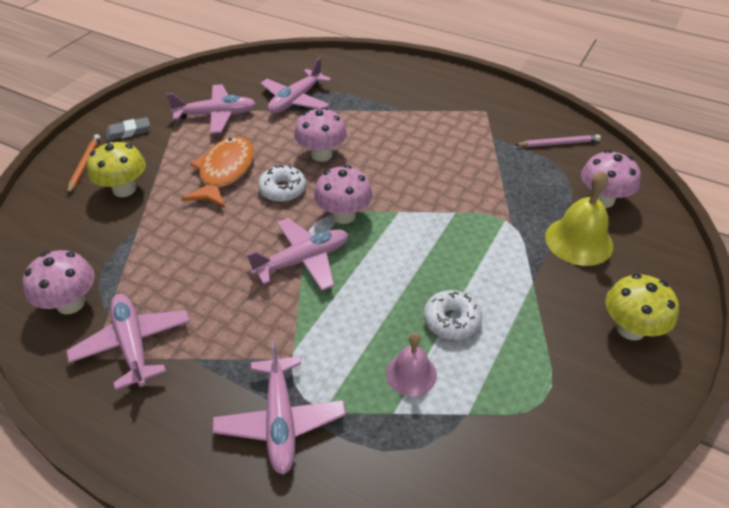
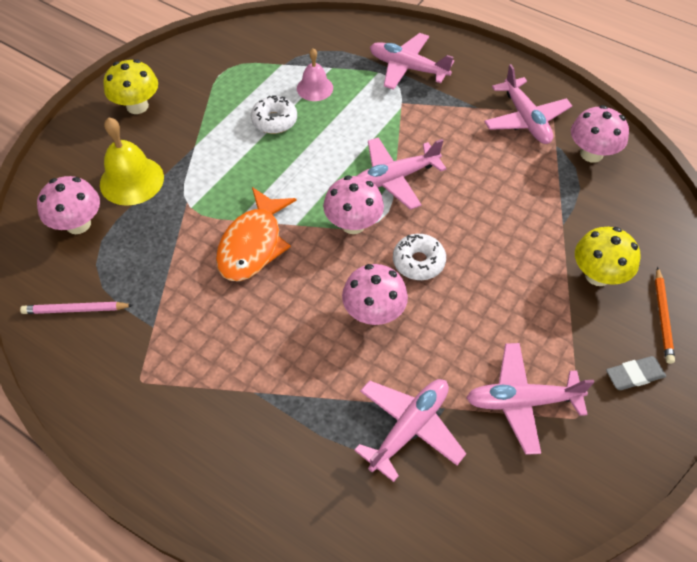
camera: 175 degrees left, 10 degrees up
orange fish [181,137,254,208] -> orange fish moved to [216,187,297,281]
pink plane [213,340,346,475] -> pink plane turned 60 degrees counterclockwise [370,33,454,90]

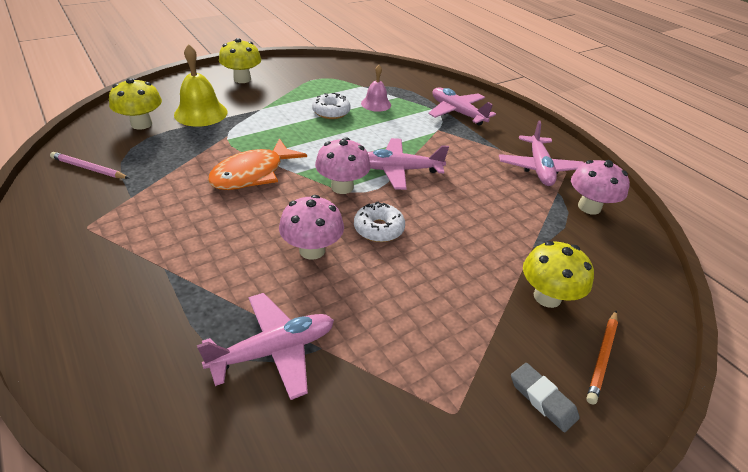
camera: 20 degrees right, 15 degrees down
pink mushroom [37,176,100,234] -> yellow mushroom [109,78,162,130]
pink plane [466,343,594,455] -> none
grey eraser [606,356,666,390] -> grey eraser turned 45 degrees clockwise [511,363,580,432]

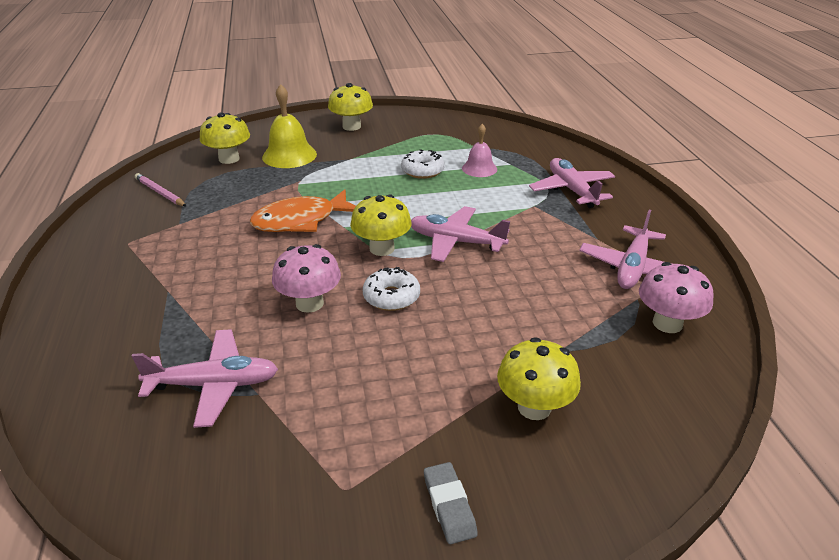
camera: 25 degrees right, 5 degrees down
pink mushroom [315,137,371,194] -> yellow mushroom [350,194,412,256]
orange pencil [586,311,618,405] -> none

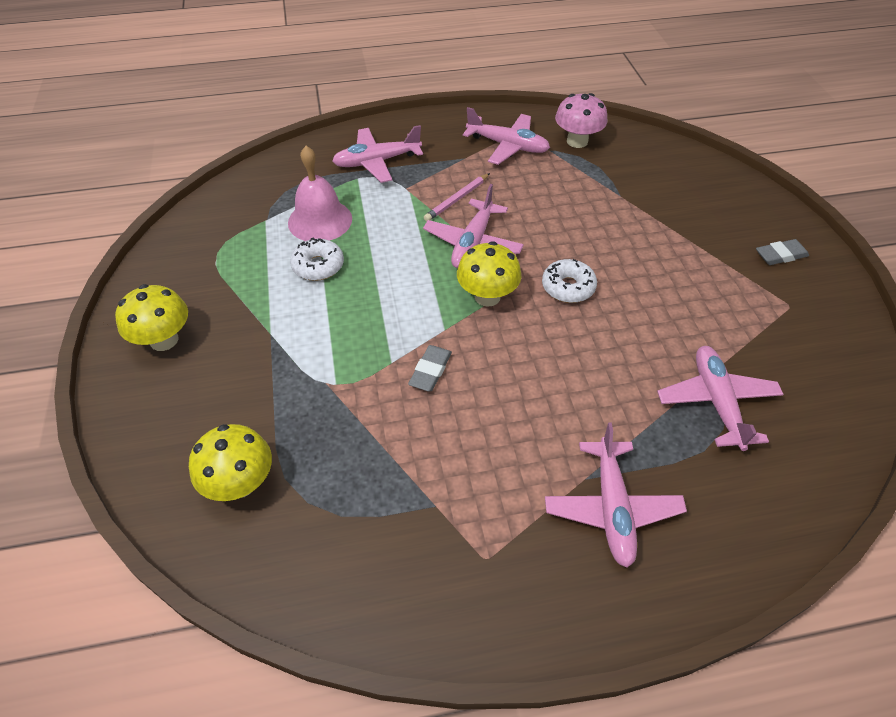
camera: 90 degrees left, 15 degrees up
pink pencil [135,173,186,206] -> pink pencil moved to [424,173,490,221]
orange fish [250,189,356,232] -> grey eraser [408,345,452,391]
yellow bell [262,84,317,168] -> none
pink mushroom [272,244,341,313] -> none
pink bell [462,124,497,177] -> pink bell [288,146,352,241], size x1.58
yellow mushroom [497,337,581,420] -> none
none -> pink plane [545,422,687,568]

